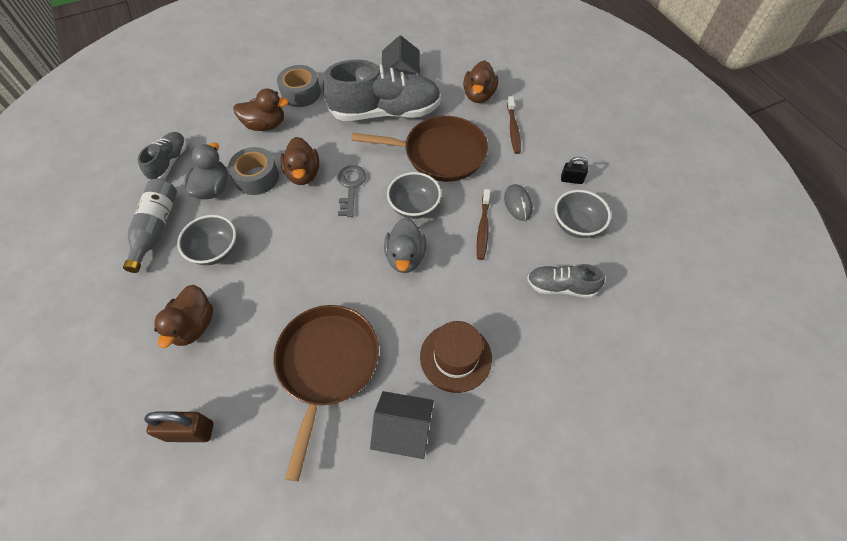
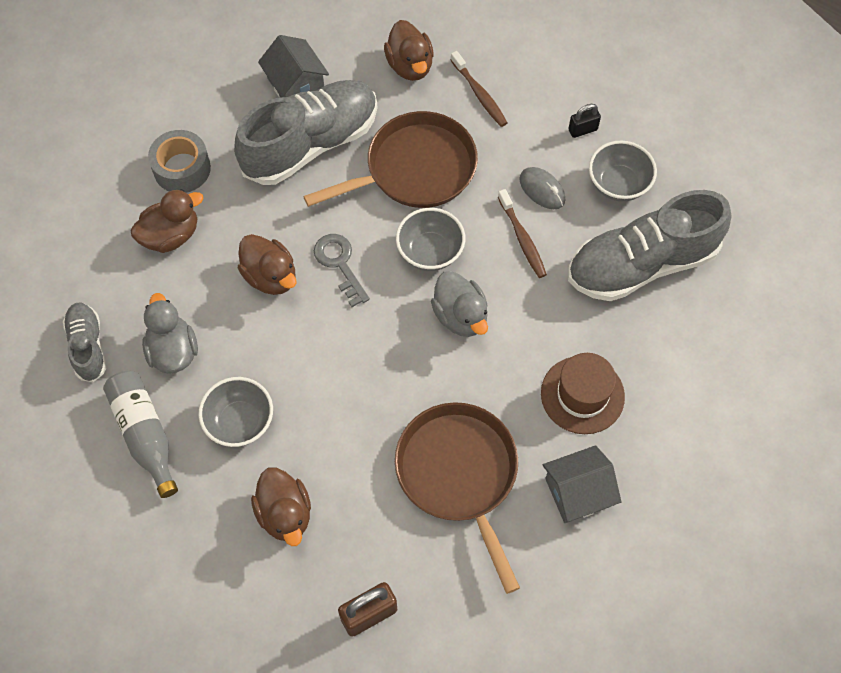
camera: 30 degrees left, 5 degrees up
grey tape [228,147,279,195] -> none
grey shoe [527,264,605,298] -> grey shoe [568,190,731,301], size x1.95

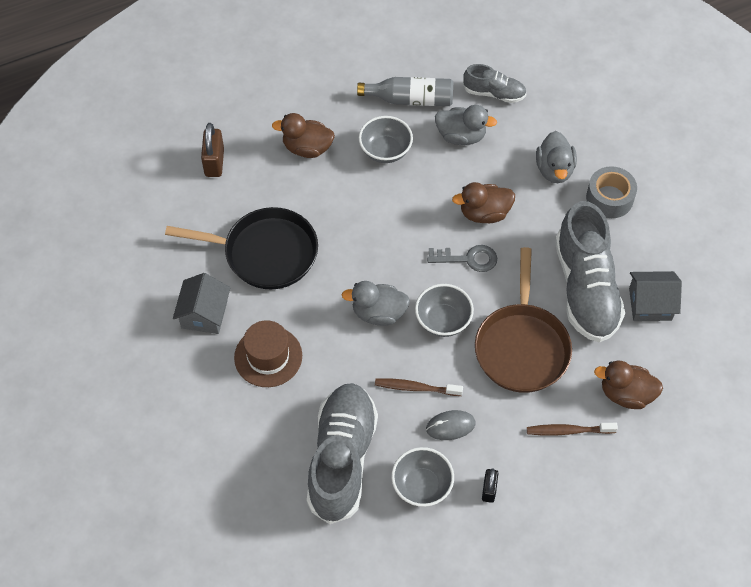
camera: 120 degrees right, 5 degrees down
brown duck [131,189,203,253] -> grey duck [536,131,577,183]
brown pan [395,402,520,594] -> black pan [165,207,318,289]

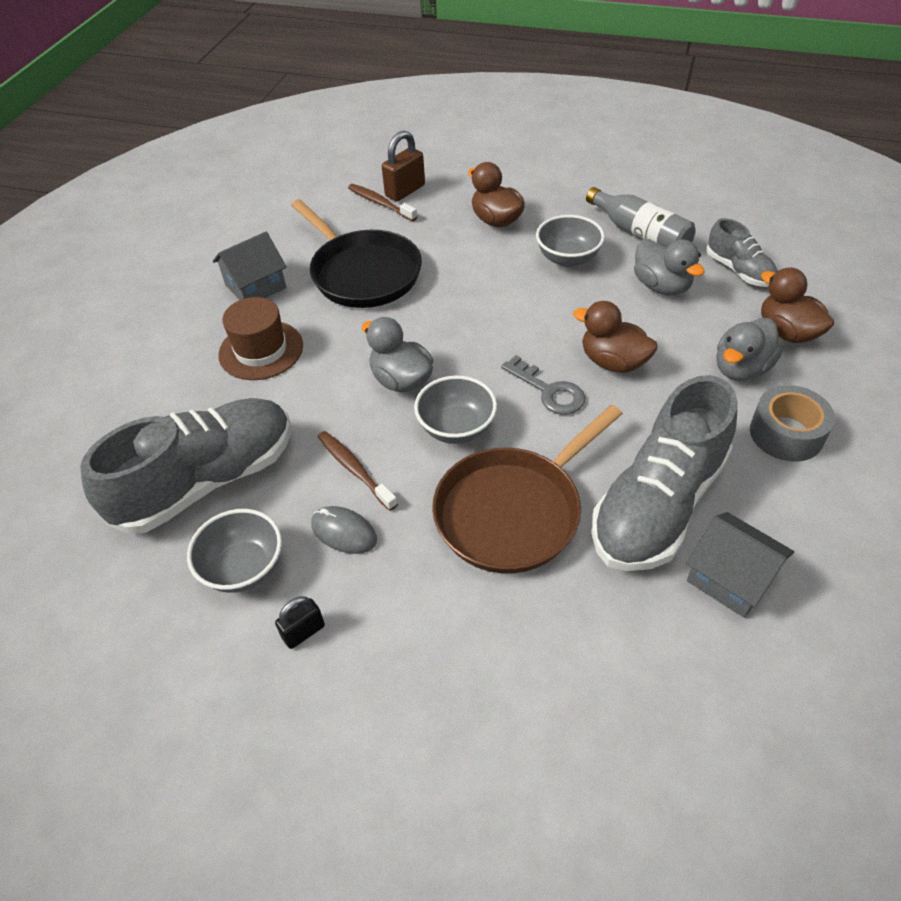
camera: 45 degrees right, 10 degrees down
brown toothbrush [527,423,618,436] -> brown toothbrush moved to [348,184,417,221]
brown duck [594,361,663,409] -> brown duck moved to [761,267,834,343]

